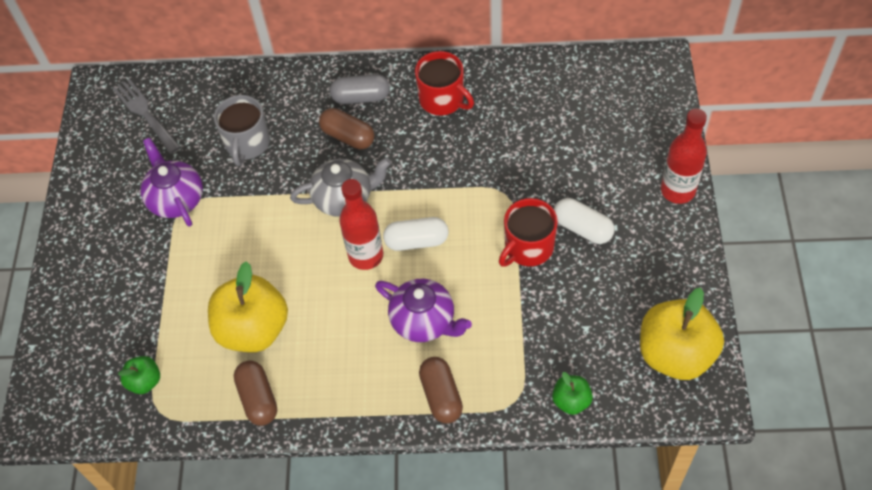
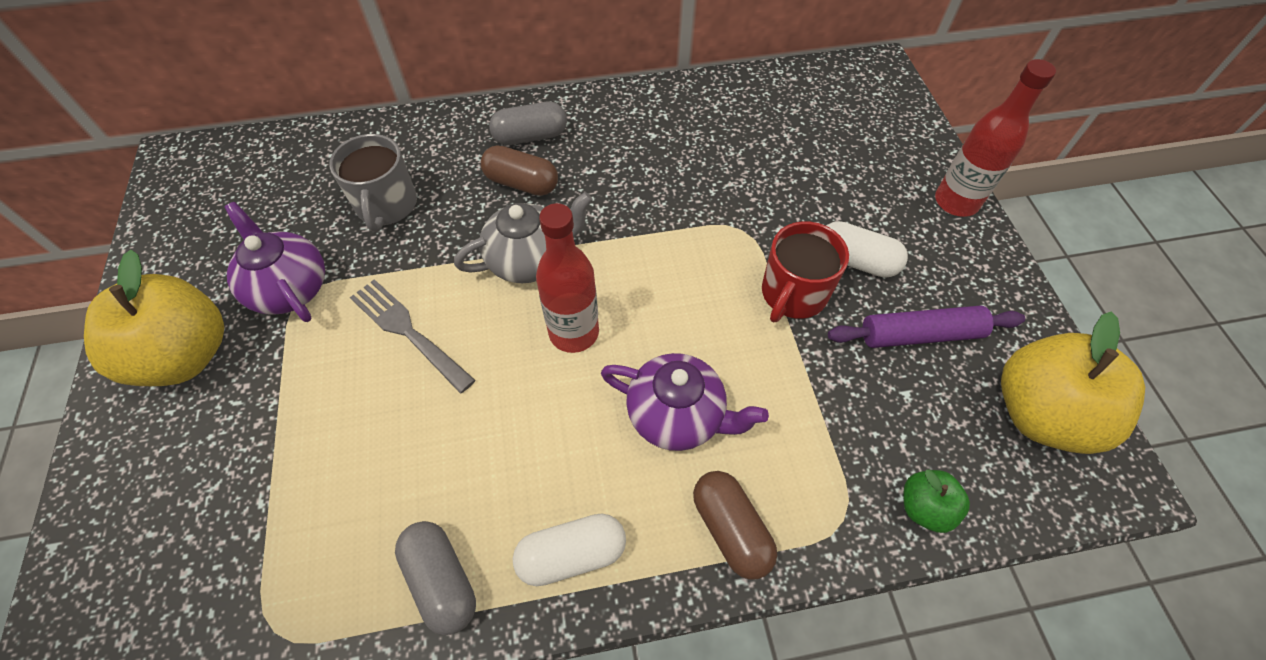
camera: 15 degrees left, 0 degrees up
grey fork [113,79,180,154] -> grey fork moved to [350,279,475,394]
green apple [118,356,160,394] -> none
yellow apple [208,261,288,352] -> yellow apple moved to [84,250,224,386]
brown capsule [234,360,277,426] -> grey capsule [395,521,476,635]
white capsule [383,217,448,251] -> white capsule moved to [513,513,626,586]
red mug [415,51,474,115] -> none
none -> purple rolling pin [828,306,1025,348]

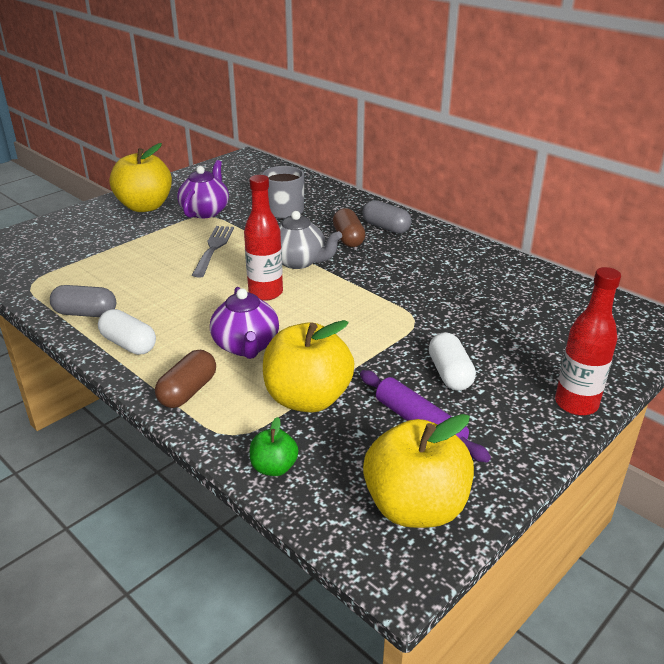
camera: 55 degrees right, 25 degrees down
grey capsule [395,521,476,635] -> grey capsule turned 75 degrees clockwise [50,285,116,317]
red mug [762,221,849,322] -> none
none -> yellow apple [263,320,355,413]

